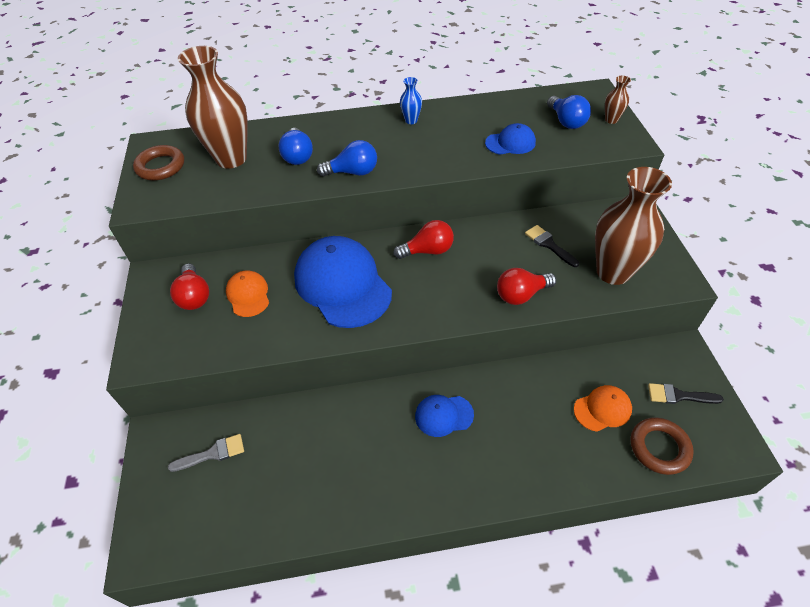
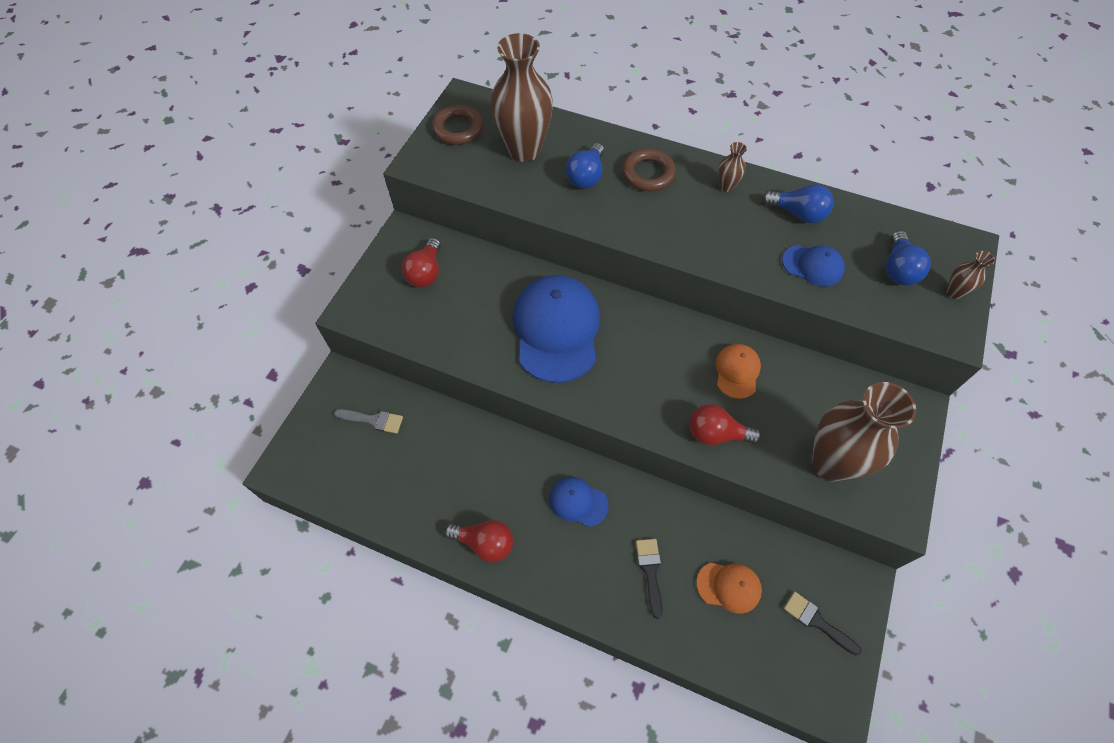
camera: 30 degrees right, 10 degrees up
orange cap [226,271,269,317] -> orange cap moved to [715,344,761,399]
blue light bulb [317,140,377,177] -> blue light bulb moved to [762,184,834,223]
red light bulb [394,220,454,259] -> red light bulb moved to [444,520,513,562]
blue vase [400,77,422,124] -> brown vase [718,142,747,192]
black brush [525,225,579,267] -> black brush moved to [636,539,662,619]
brown ring [631,417,694,475] -> brown ring moved to [622,149,676,192]

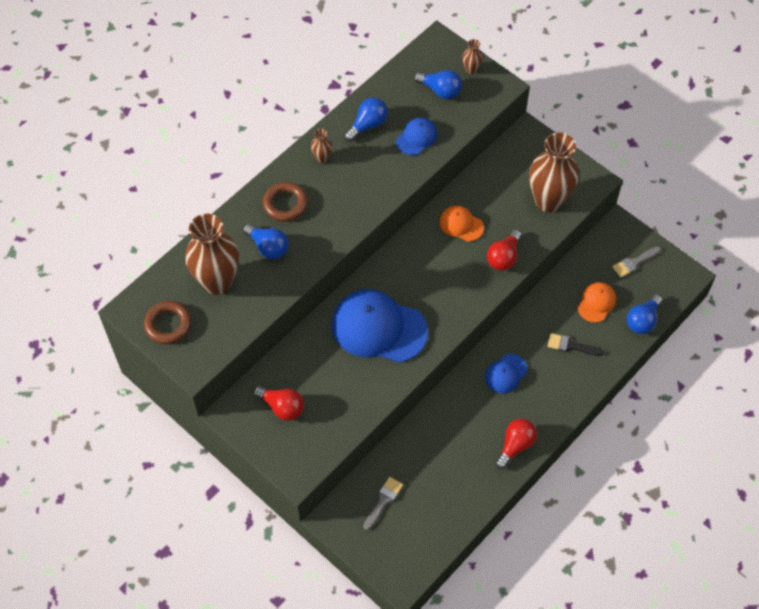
camera: 70 degrees left, 0 degrees up
black brush [784,592,862,656] -> grey brush [612,246,661,278]
none -> blue light bulb [627,294,662,334]

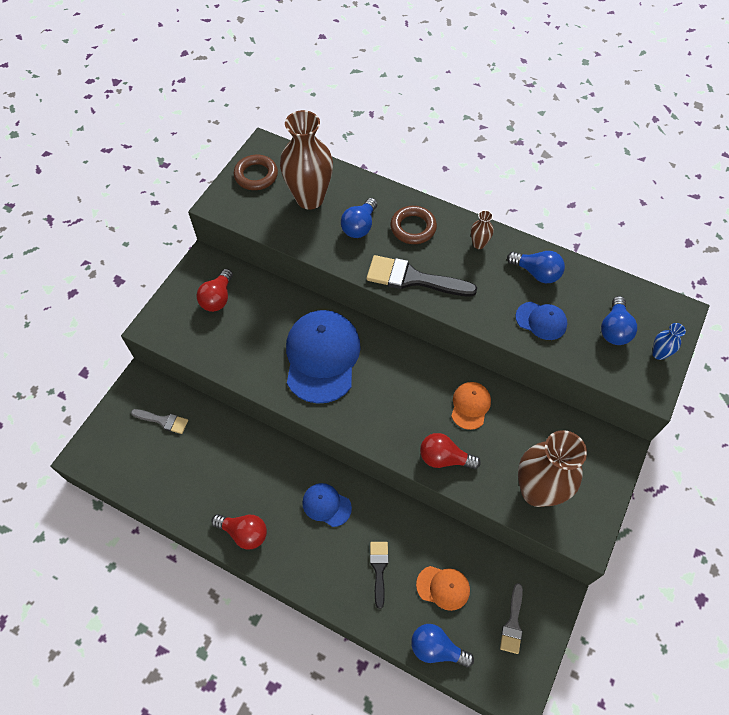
camera: 75 degrees right, 0 degrees up
brown vase [462,39,483,74] -> blue vase [652,323,686,360]
grey brush [612,246,661,278] -> grey brush turned 120 degrees counterclockwise [500,583,523,654]
none -> black brush [366,255,477,297]

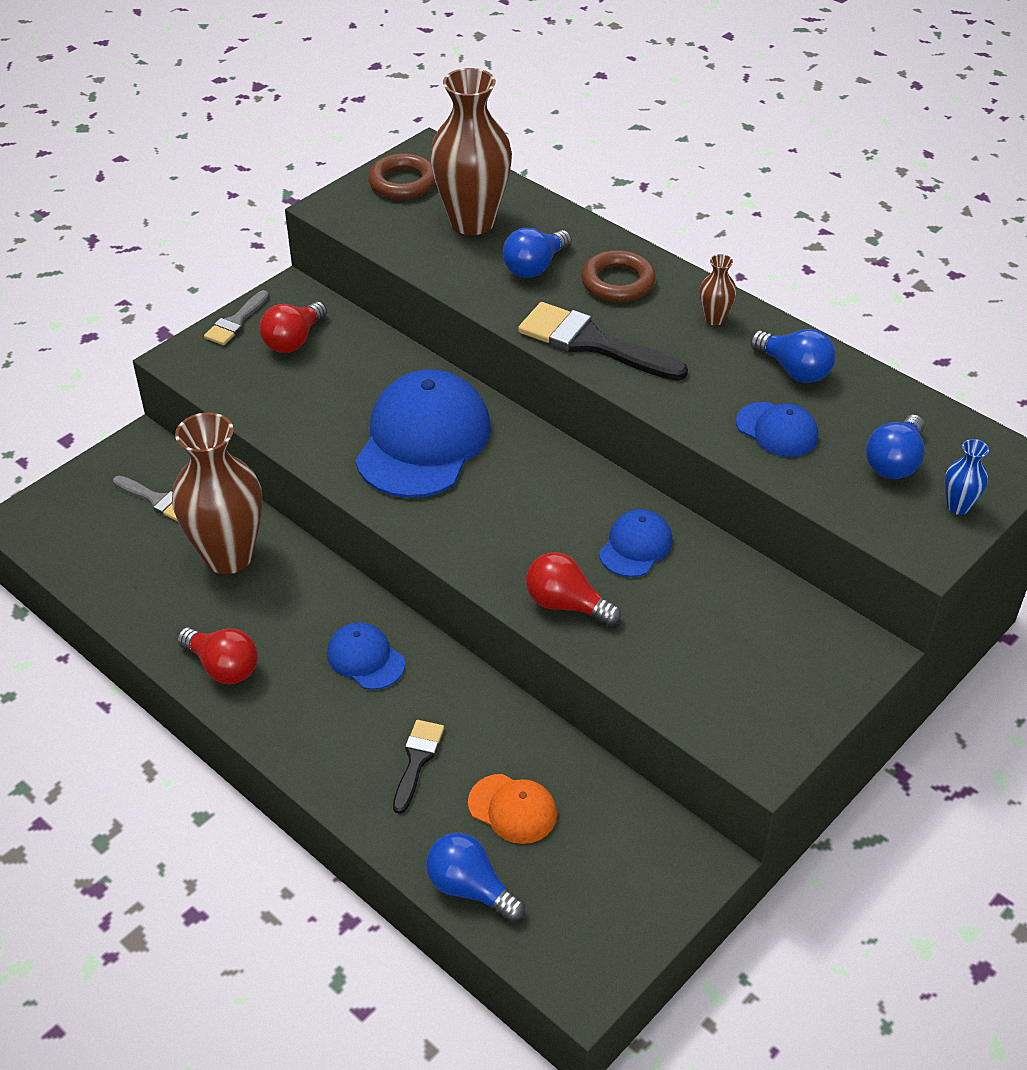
camera: 15 degrees right, 15 degrees down
orange cap [451,382,491,430] -> blue cap [599,509,673,577]
grey brush [500,583,523,654] -> grey brush moved to [204,290,269,345]
brown vase [518,430,587,507] -> brown vase moved to [172,412,262,574]

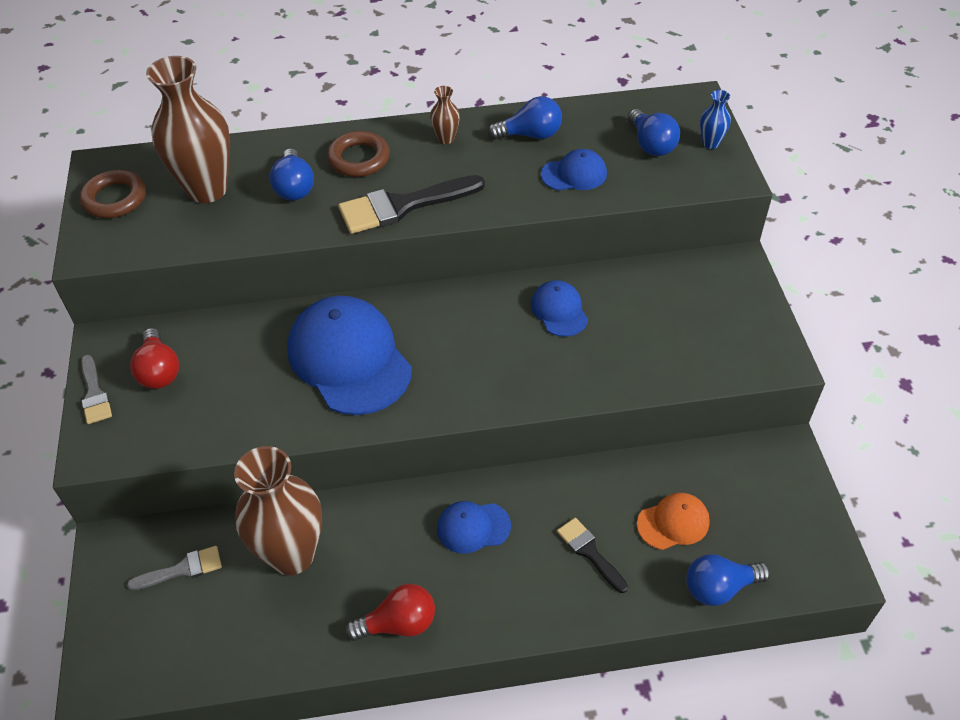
camera: 50 degrees left, 5 degrees up
red light bulb [526,552,621,626] -> none

